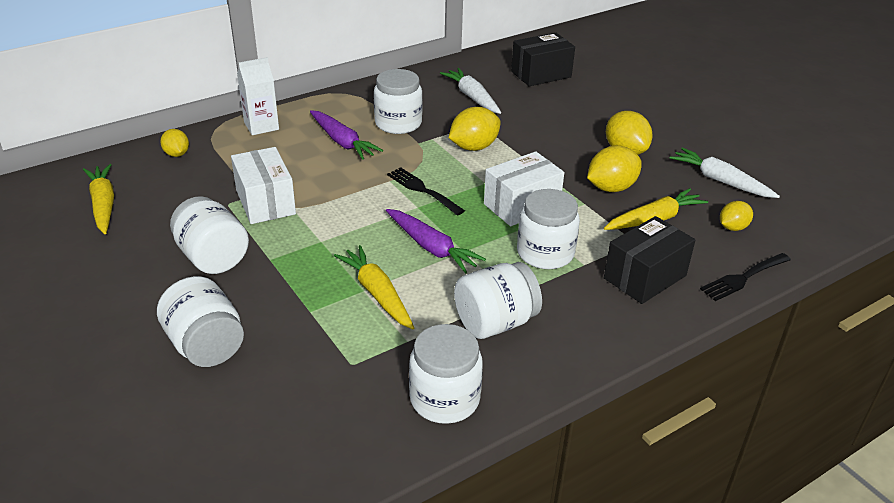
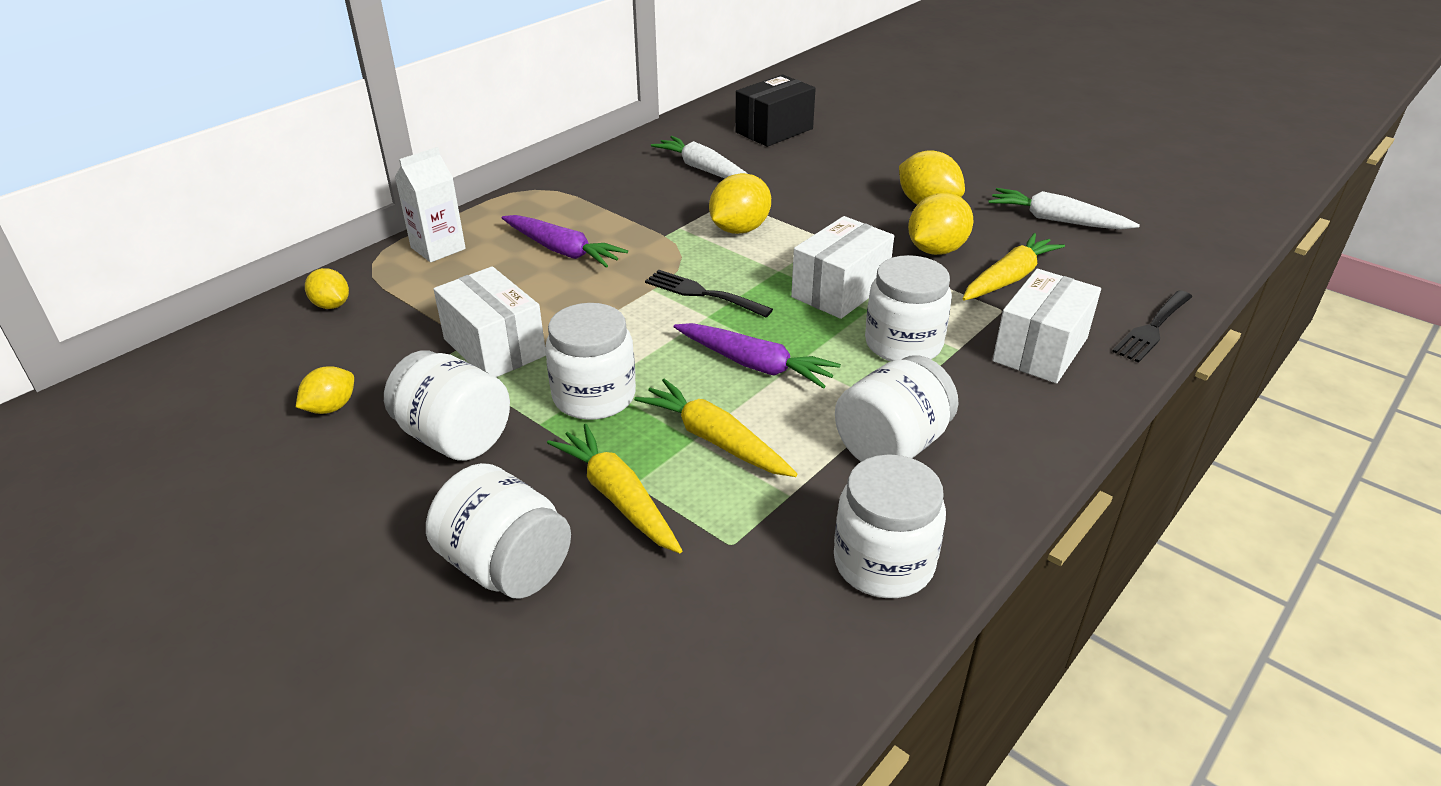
camera: 15 degrees left, 0 degrees up
yellow carrot [83,164,114,234] -> yellow carrot moved to [547,424,683,554]
white jar [374,69,422,134] -> white jar moved to [545,303,636,420]
black box [604,216,695,304] -> white box [992,269,1101,384]
yellow lemon [720,201,753,231] -> yellow lemon moved to [296,366,354,414]

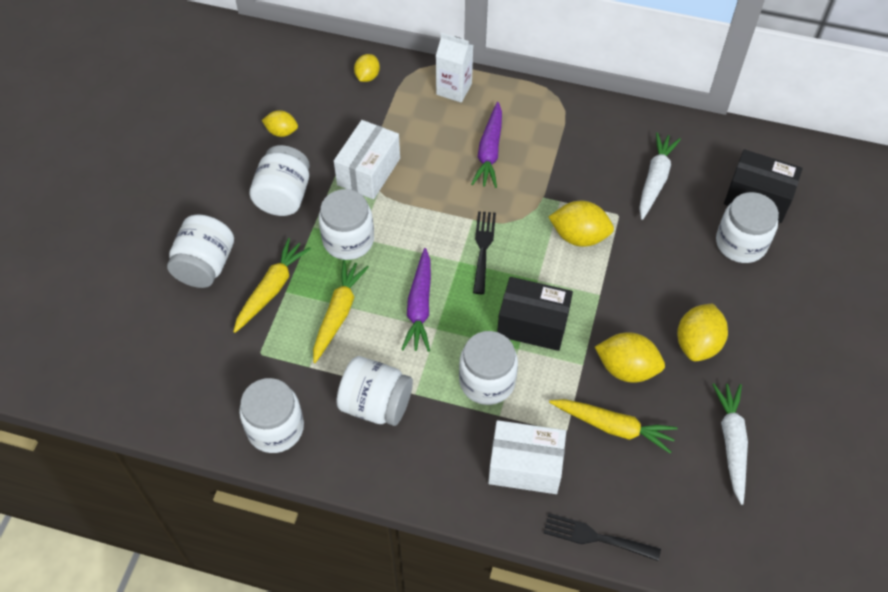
camera: 65 degrees right, 20 degrees up
white box [791,216,894,319] -> black box [497,277,573,351]
none -> white jar [716,192,779,263]

